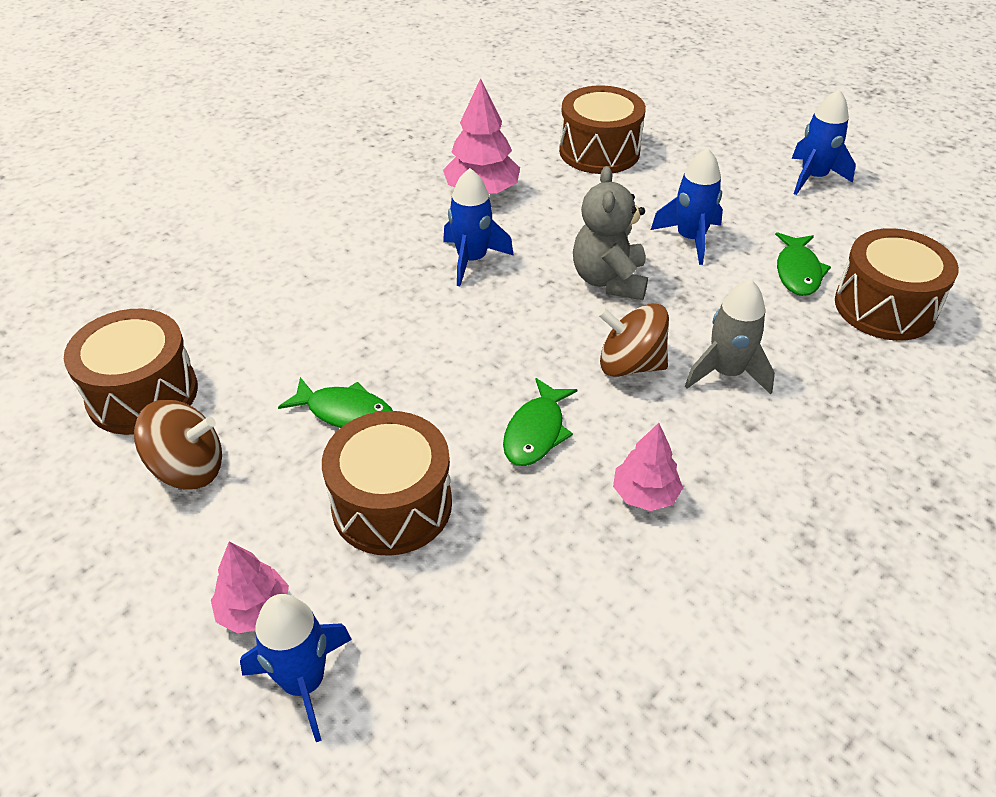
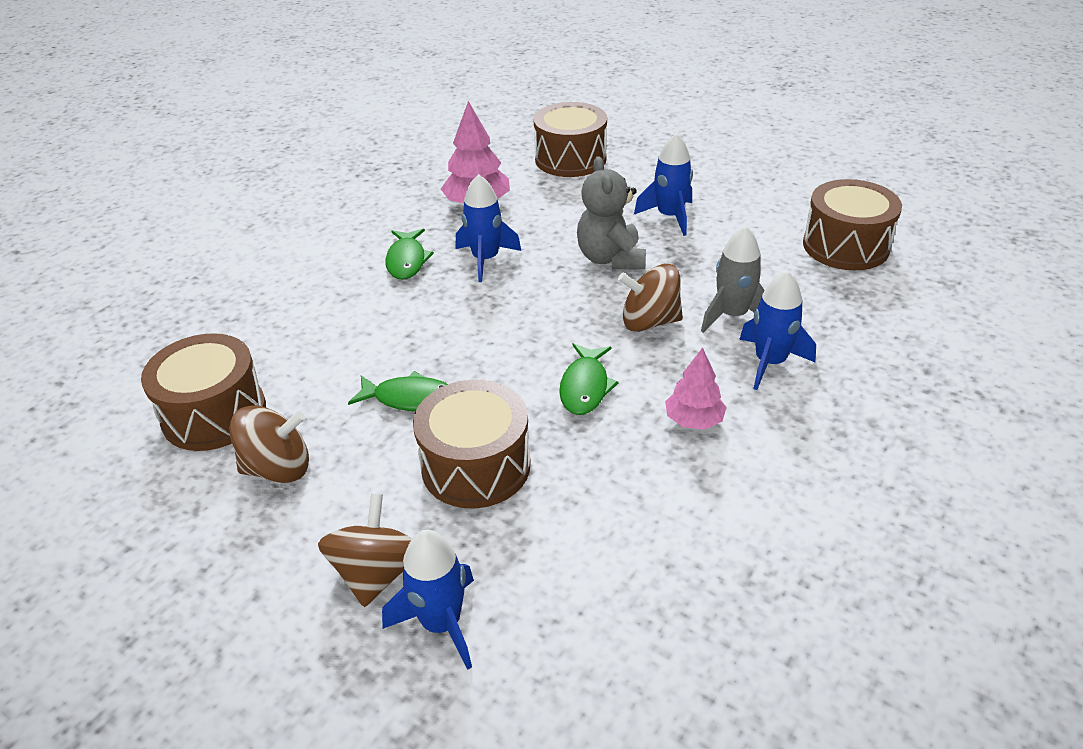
camera: 10 degrees left, 5 degrees down
pink tree [211,542,289,634] -> brown spinning top [318,494,412,607]
green fish [775,232,831,296] -> green fish moved to [385,229,434,280]
blue rocket [792,89,856,195] -> blue rocket moved to [739,271,816,390]

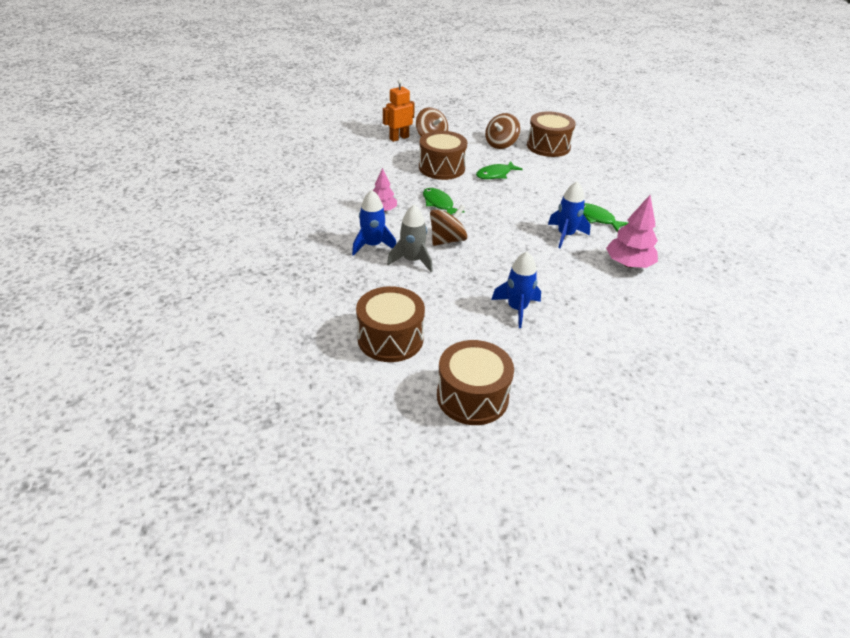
camera: 135 degrees right, 0 degrees up
blue rocket [382,530,474,670] -> orange robot [383,79,415,142]
brown drum [533,102,607,177] -> brown drum moved to [437,340,514,425]
grey teddy bear [577,156,646,270] -> none

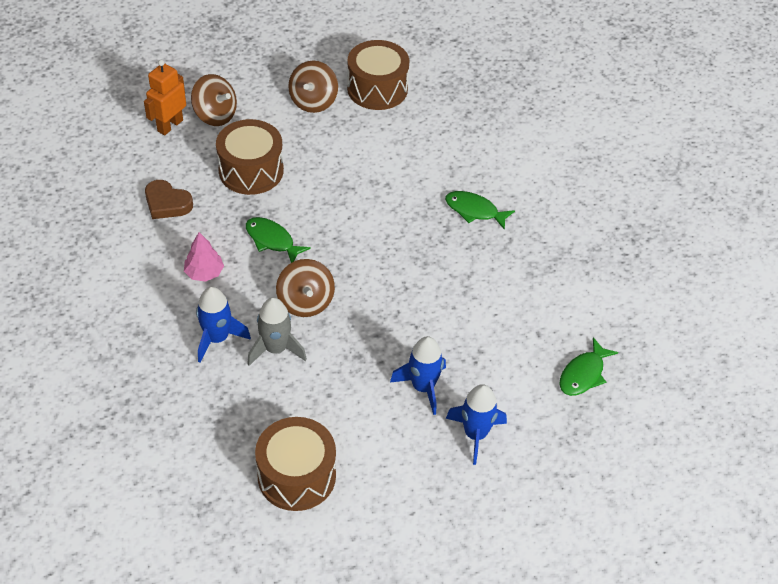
camera: 20 degrees left, 10 degrees up
brown spinning top [430,205,467,246] -> brown spinning top turned 135 degrees clockwise [276,259,335,317]
brown drum [437,340,514,425] -> none
green fish [476,161,523,179] -> green fish moved to [559,338,618,396]
blue rocket [548,181,591,248] -> blue rocket moved to [446,384,507,465]
pink tree [606,195,658,268] -> none
none -> brown heart [145,180,193,219]

